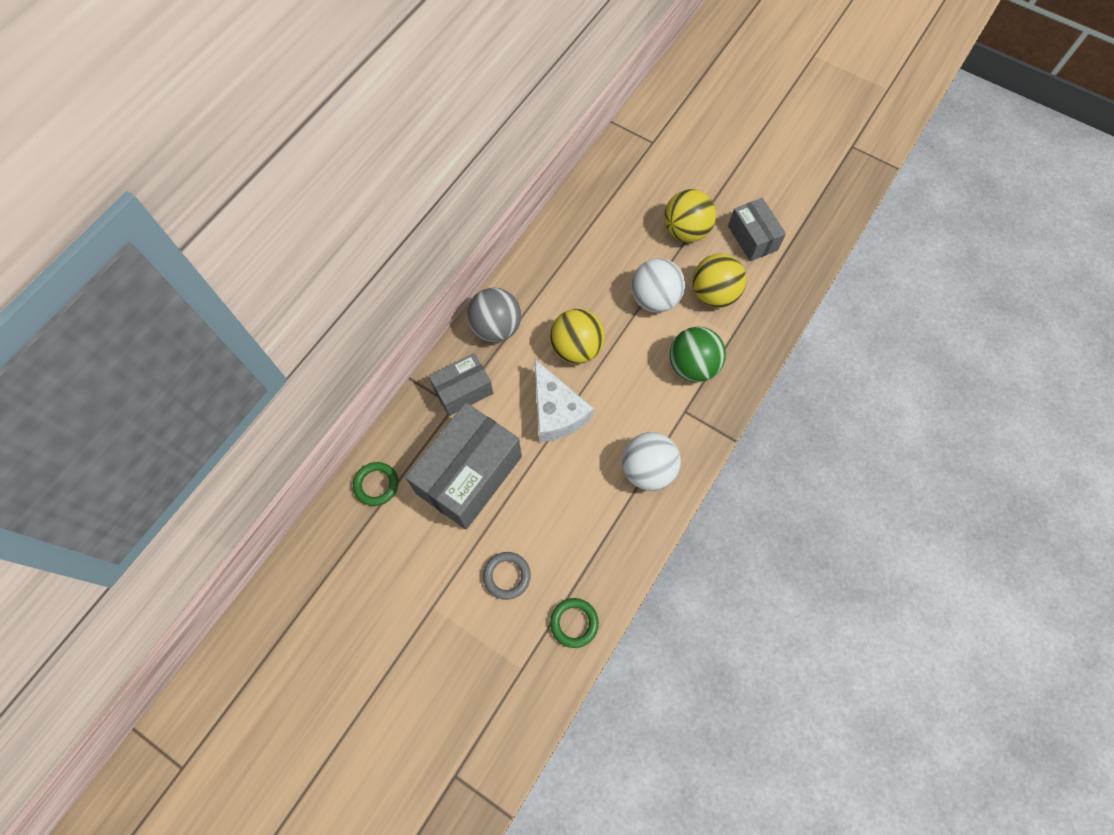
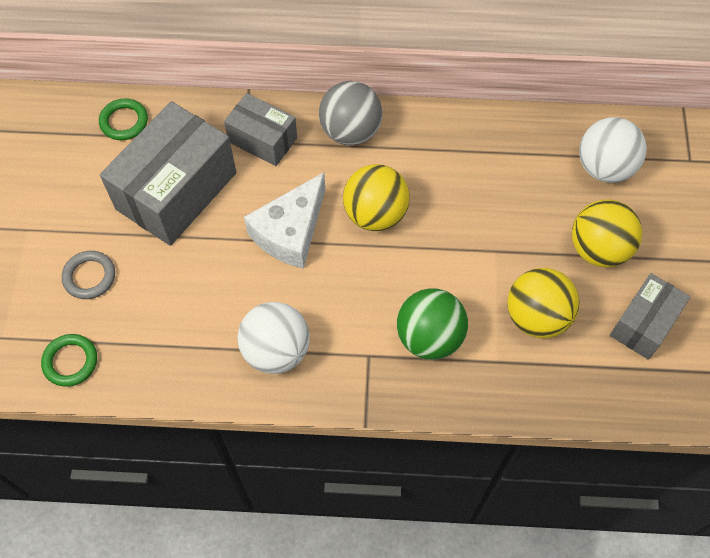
camera: 60 degrees right, 5 degrees down
grey box [405,403,522,530] -> grey box turned 60 degrees counterclockwise [100,101,236,246]
white ball [631,258,685,312] -> white ball moved to [579,117,647,183]

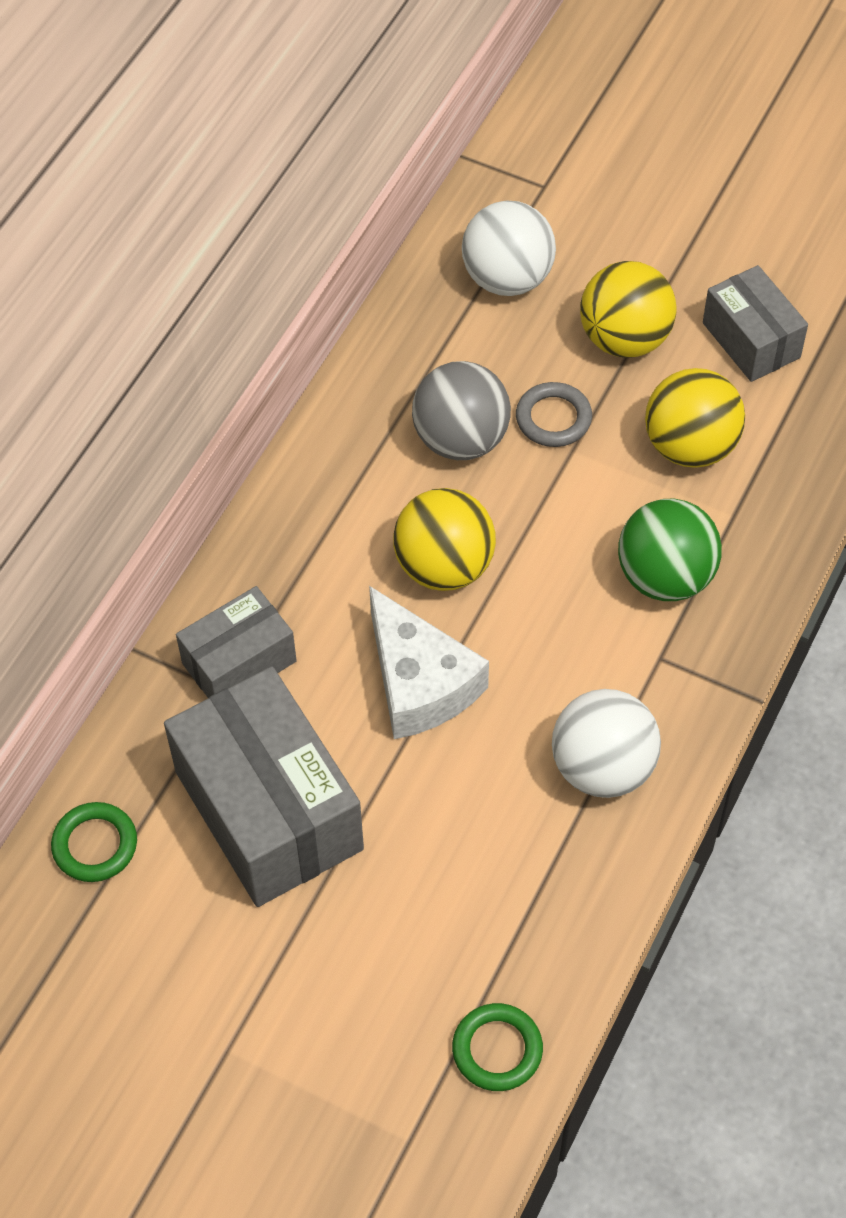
camera: 65 degrees left, 5 degrees down
grey ring [62,251,115,299] -> grey ring moved to [516,382,592,447]
grey ball [319,81,382,146] -> grey ball moved to [412,361,511,460]

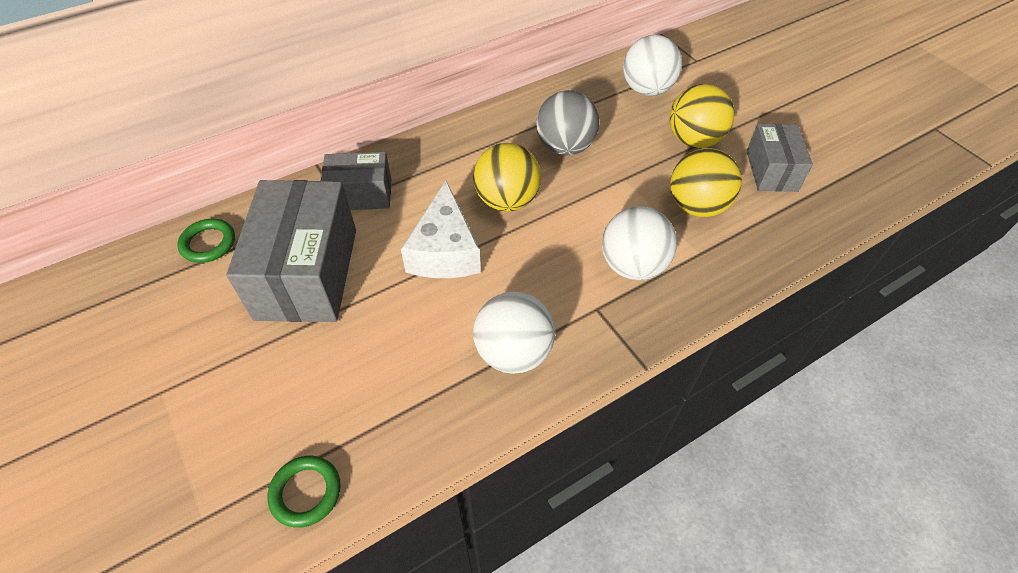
camera: 30 degrees right, 5 degrees down
grey ring [516,382,592,447] -> none
green ball [618,499,722,601] -> white ball [602,206,677,280]

